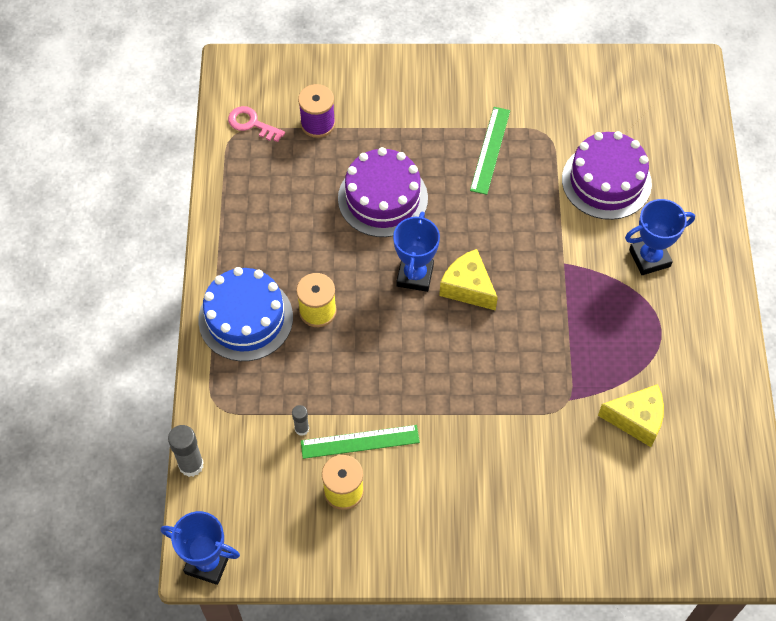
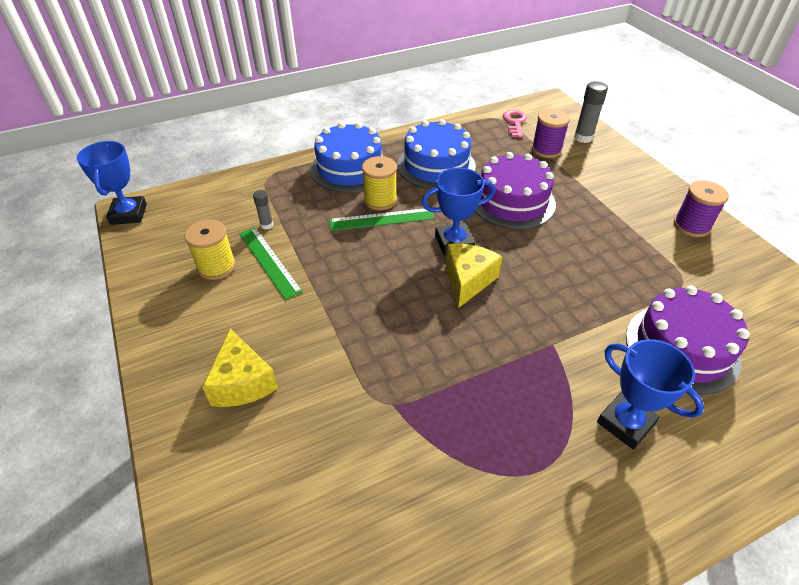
camera: 65 degrees right, 15 degrees down
grey glue stick [168,425,204,477] -> grey glue stick moved to [574,81,608,143]
green ruler [470,107,510,195] -> green ruler moved to [329,208,434,231]
yellow cheese [598,384,664,447] -> yellow cheese moved to [202,329,278,407]
none -> blue cake [397,119,476,189]
none -> purple spool [674,181,729,237]

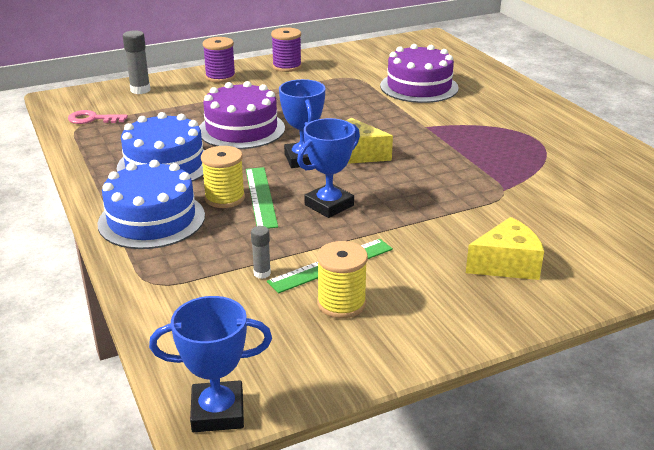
camera: 90 degrees left, 15 degrees down
purple spool [532,109,570,158] -> purple spool moved to [203,37,236,83]
blue trophy [597,339,704,450] -> blue trophy moved to [297,118,360,218]

